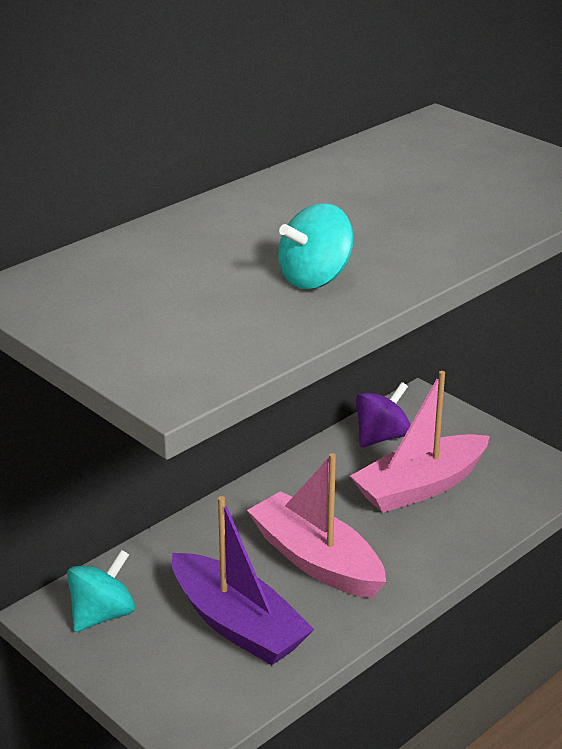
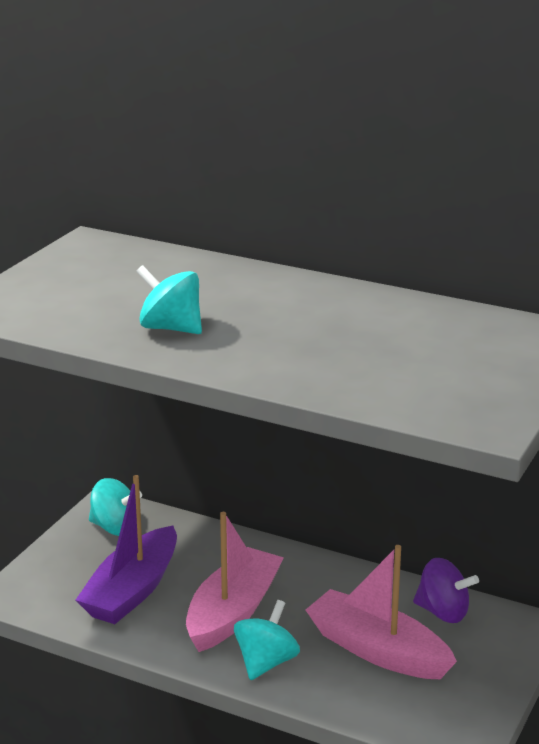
camera: 70 degrees right, 5 degrees down
none -> turquoise spinning top [234,600,300,680]

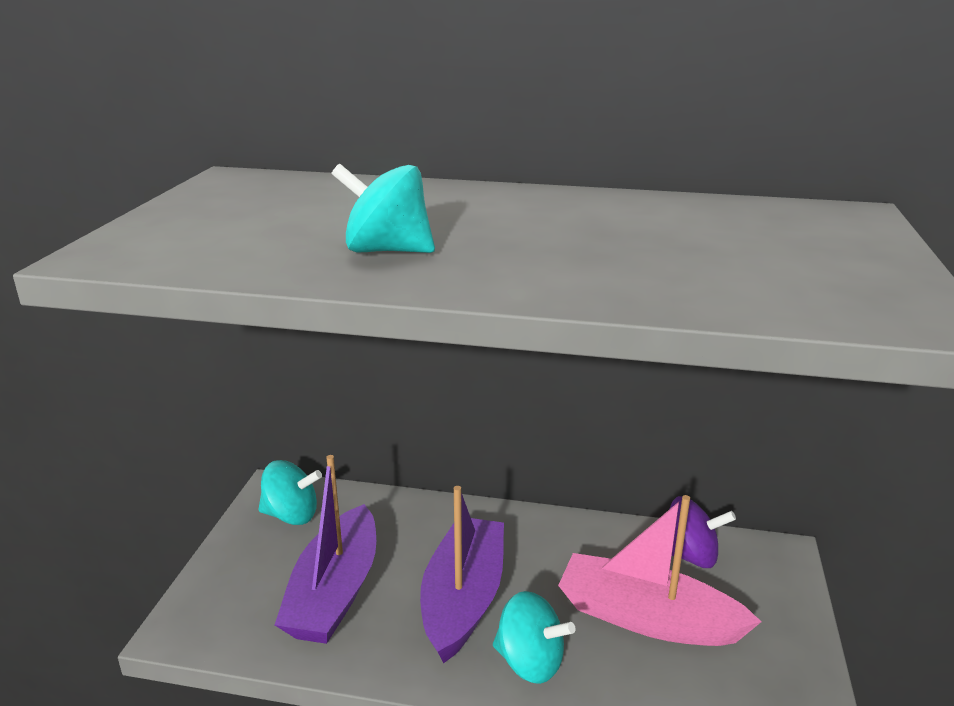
camera: 15 degrees left, 0 degrees up
pink boat [186,512,284,652] -> purple boat [420,486,504,663]
turquoise spinning top [234,600,300,680] -> turquoise spinning top turned 105 degrees clockwise [493,591,575,684]

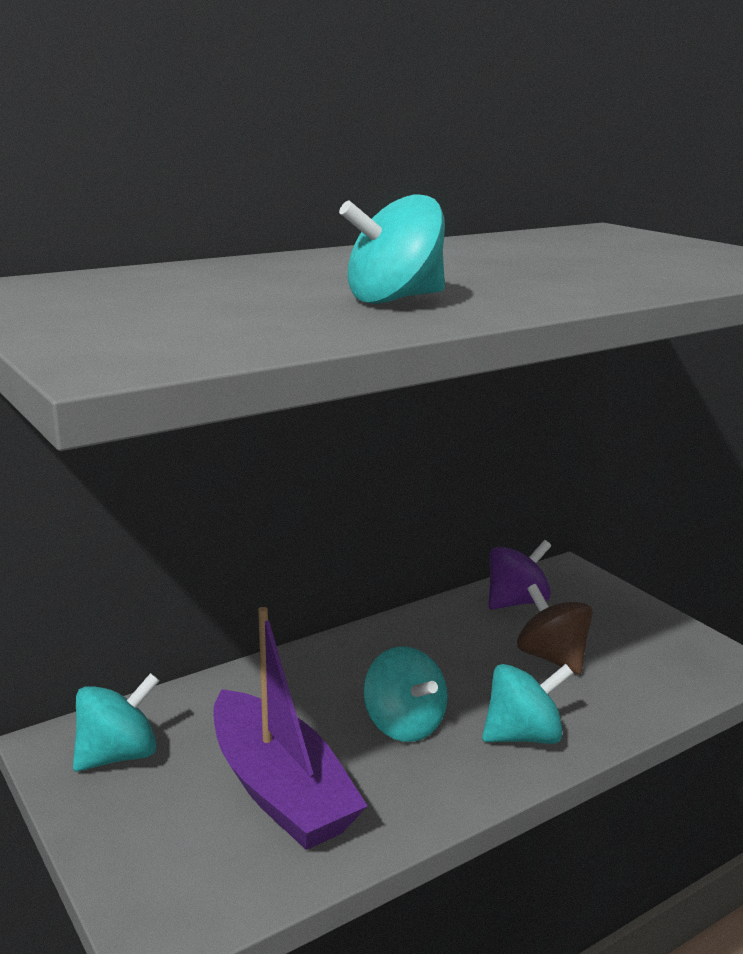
camera: 45 degrees left, 5 degrees down
purple boat [420,486,504,663] -> turquoise spinning top [363,646,448,742]
pink boat [558,495,762,646] -> brown spinning top [517,584,593,674]

